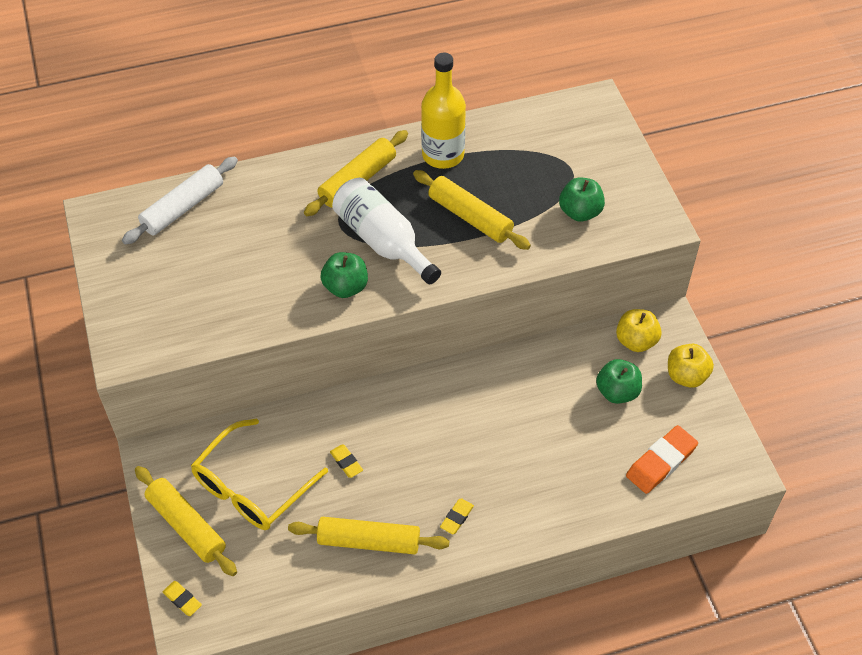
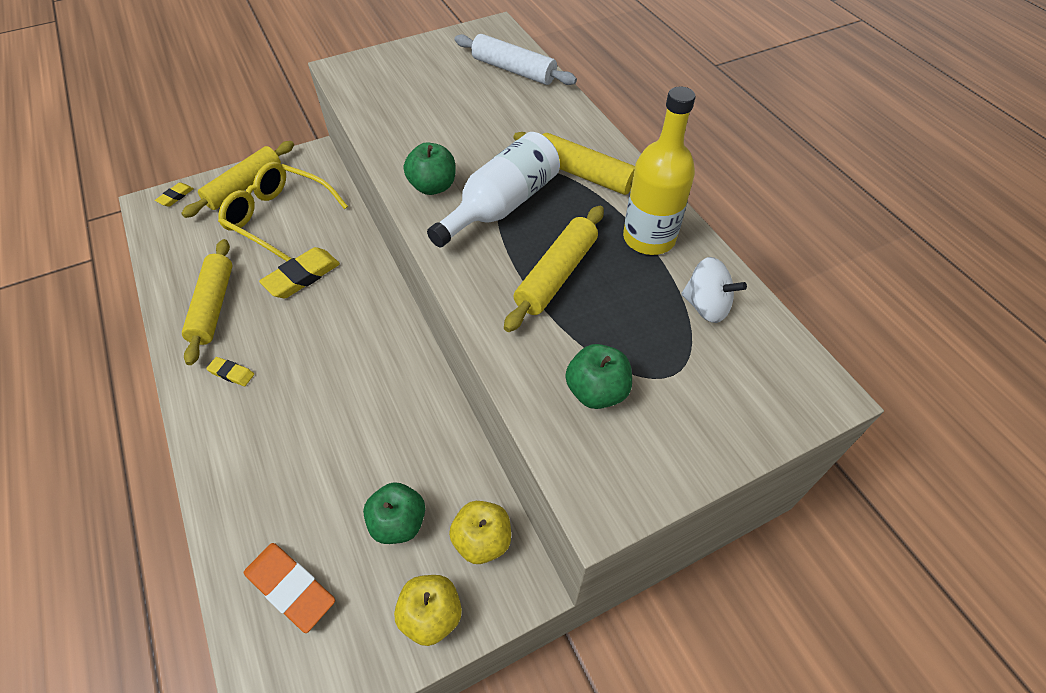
camera: 80 degrees right, 0 degrees up
yellow eraser [330,444,363,478] -> yellow eraser [259,247,340,298], size x1.88
none -> white spinning top [681,257,747,323]

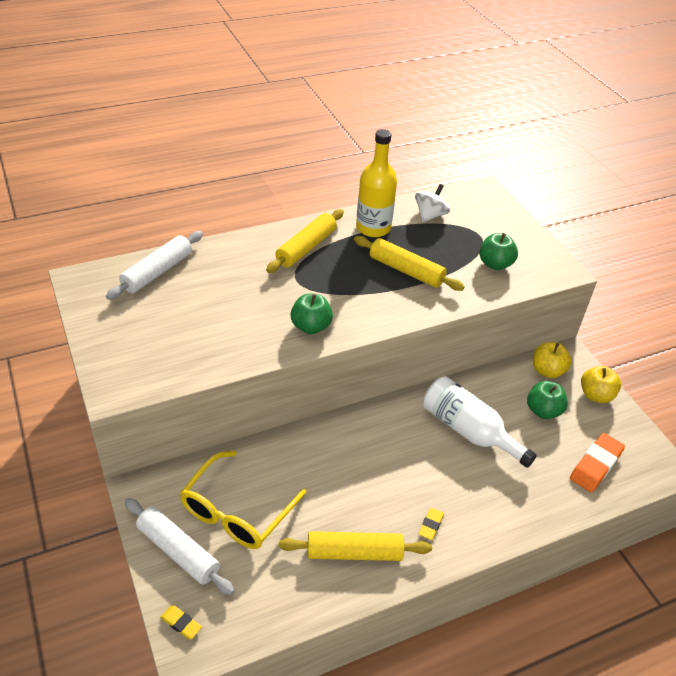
camera: 90 degrees left, 10 degrees down
yellow rolling pin [181,141,294,218] -> white rolling pin [124,498,235,595]
yellow eraser [259,247,340,298] -> none
white bottle [427,132,560,247] -> white bottle moved to [423,376,537,468]

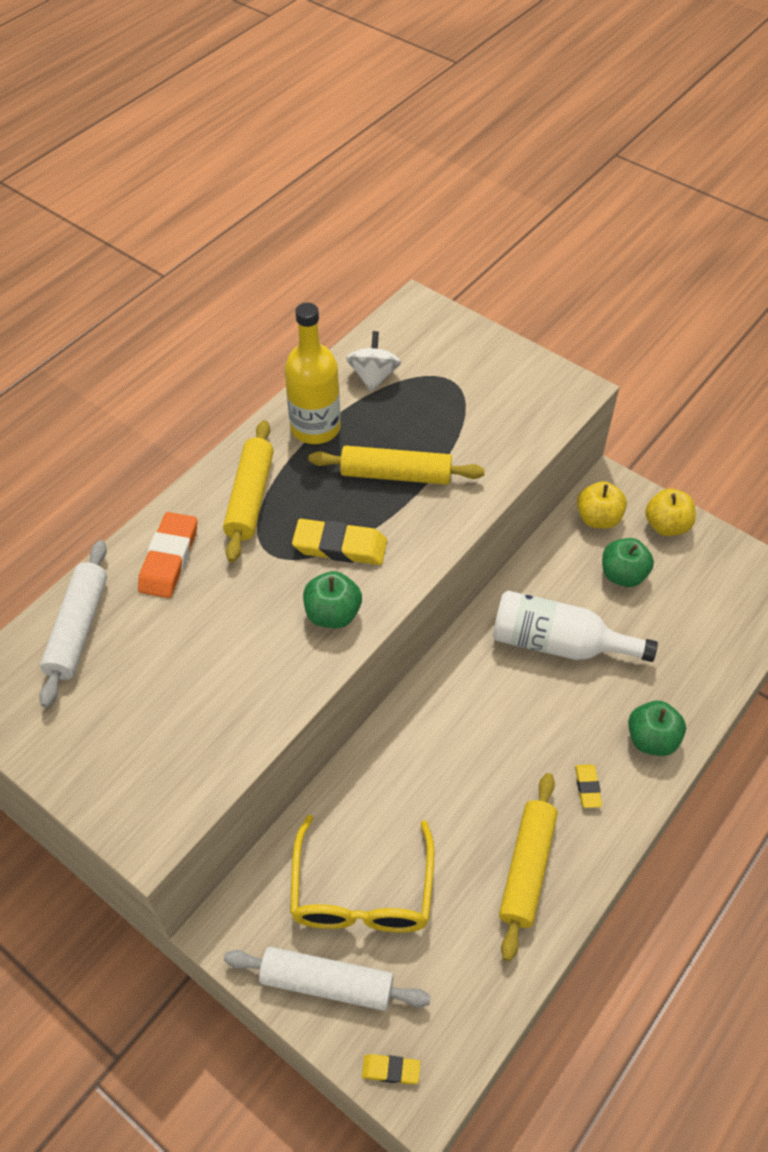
camera: 25 degrees left, 10 degrees up
yellow rolling pin [279,531,432,561] -> yellow rolling pin turned 45 degrees counterclockwise [499,773,558,961]
green apple [480,233,518,270] -> green apple moved to [628,701,686,756]
orange eraser [570,433,625,492] -> orange eraser moved to [138,512,197,598]
none -> yellow eraser [292,519,387,565]

